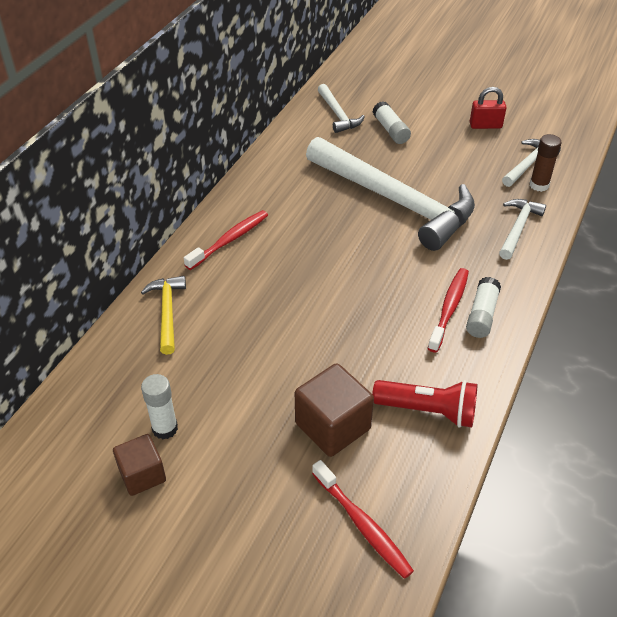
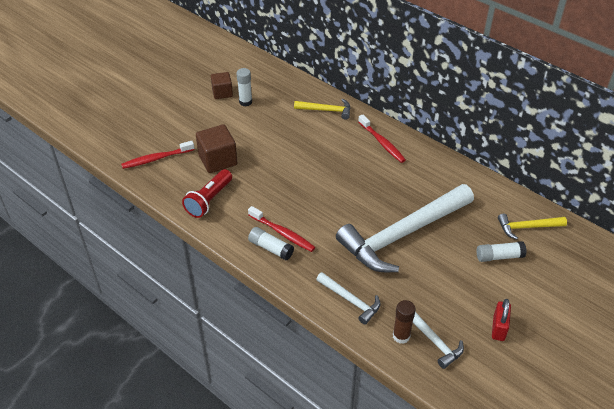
camera: 105 degrees right, 0 degrees up
white hammer [318,84,365,133] -> yellow hammer [498,214,567,240]

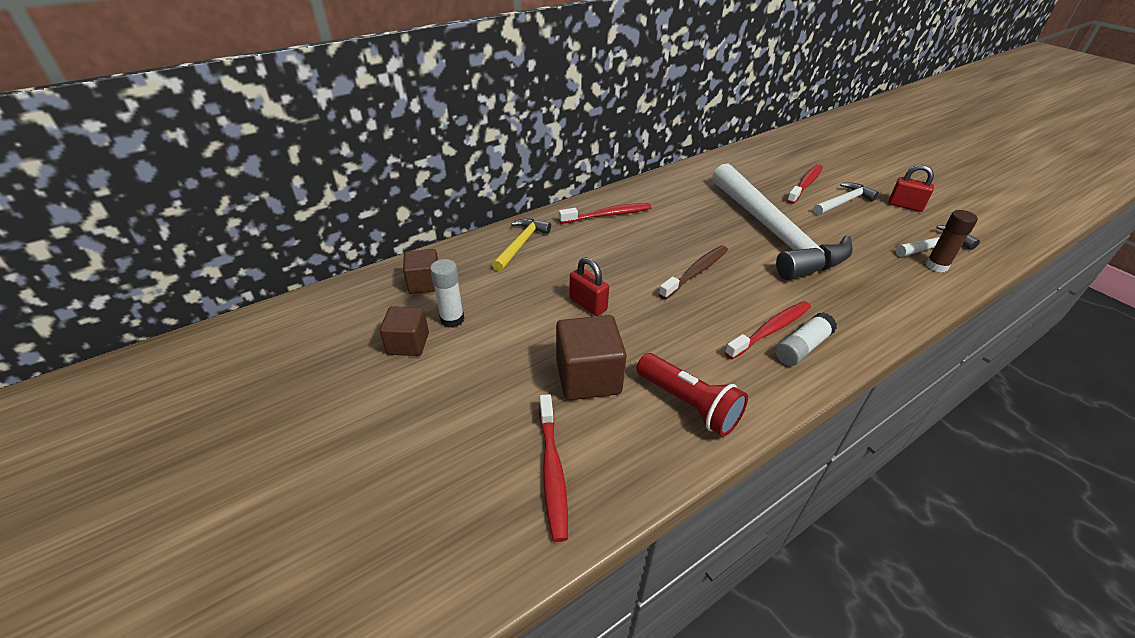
camera: 75 degrees left, 5 degrees down
white hammer [316,272,380,325] -> white hammer moved to [813,182,879,215]
white glue stick [477,241,527,262] -> red toothbrush [787,164,823,204]
yellow hammer [498,214,567,240] -> none
none -> brown cube [403,249,438,294]
none -> red padlock [569,257,609,316]
none -> brown toothbrush [659,245,728,300]

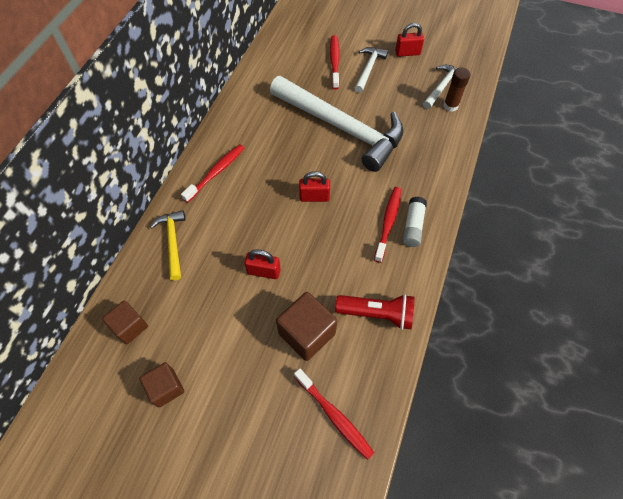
camera: 35 degrees left, 20 degrees up
white glue stick [430,259,464,328] -> none
brown toothbrush [659,245,728,300] -> red padlock [299,171,330,202]

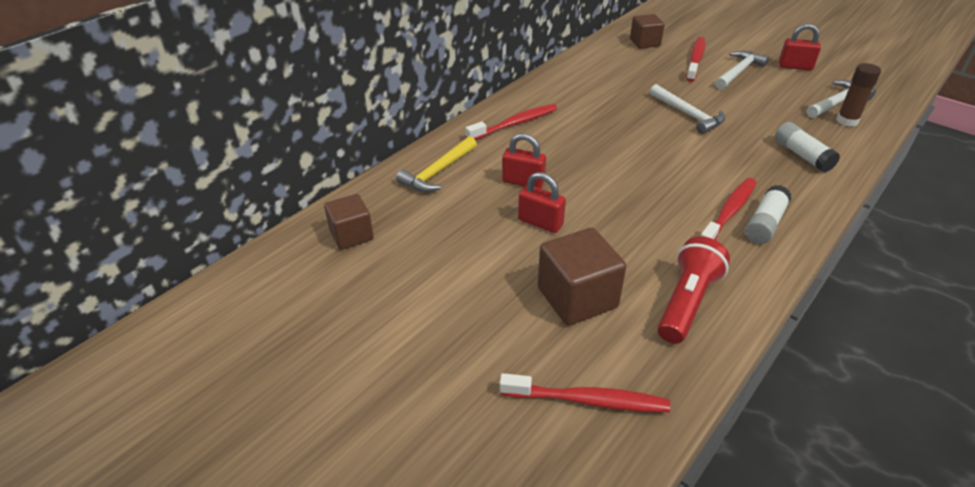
camera: 20 degrees right, 20 degrees down
brown cube [139,362,184,408] -> brown cube moved to [630,14,665,49]
yellow hammer [151,210,186,280] -> yellow hammer turned 150 degrees counterclockwise [396,136,477,192]
white hammer [270,76,404,172] -> white hammer [650,84,725,134], size x0.45
red toothbrush [294,368,374,460] -> red toothbrush turned 60 degrees counterclockwise [500,373,670,412]
red padlock [299,171,330,202] -> red padlock moved to [502,133,546,188]
red flashlight [335,294,415,330] -> red flashlight turned 90 degrees counterclockwise [657,236,730,344]
none -> white glue stick [775,122,840,172]

